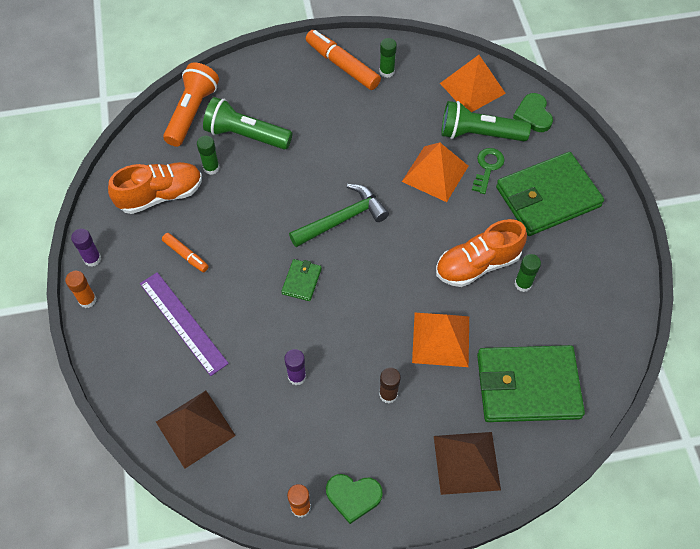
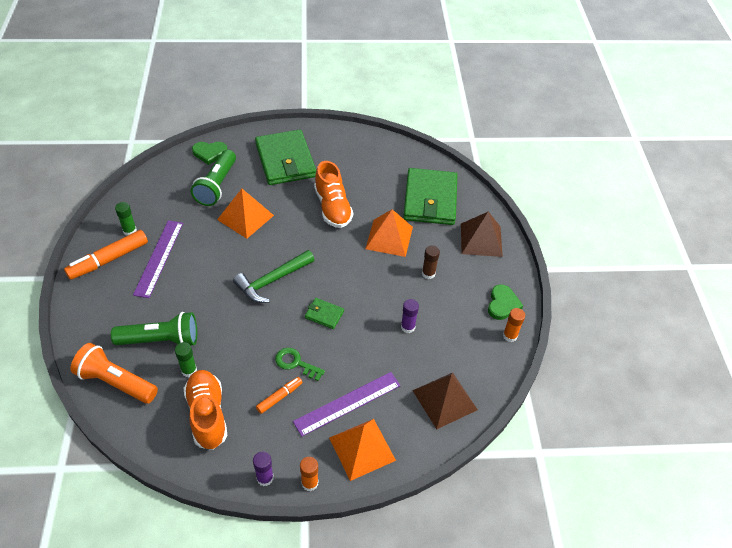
camera: 85 degrees left, 10 degrees down
green flashlight [203,97,292,149] -> green flashlight turned 120 degrees counterclockwise [111,312,197,345]
green hammer [289,184,389,247] -> green hammer turned 105 degrees counterclockwise [233,250,315,303]
orange pyramid [440,55,506,112] -> orange pyramid moved to [329,419,396,481]
green key [472,148,505,194] -> green key moved to [275,348,325,381]
green glue stick [515,254,541,292] -> none
none -> purple ruler [133,220,183,298]

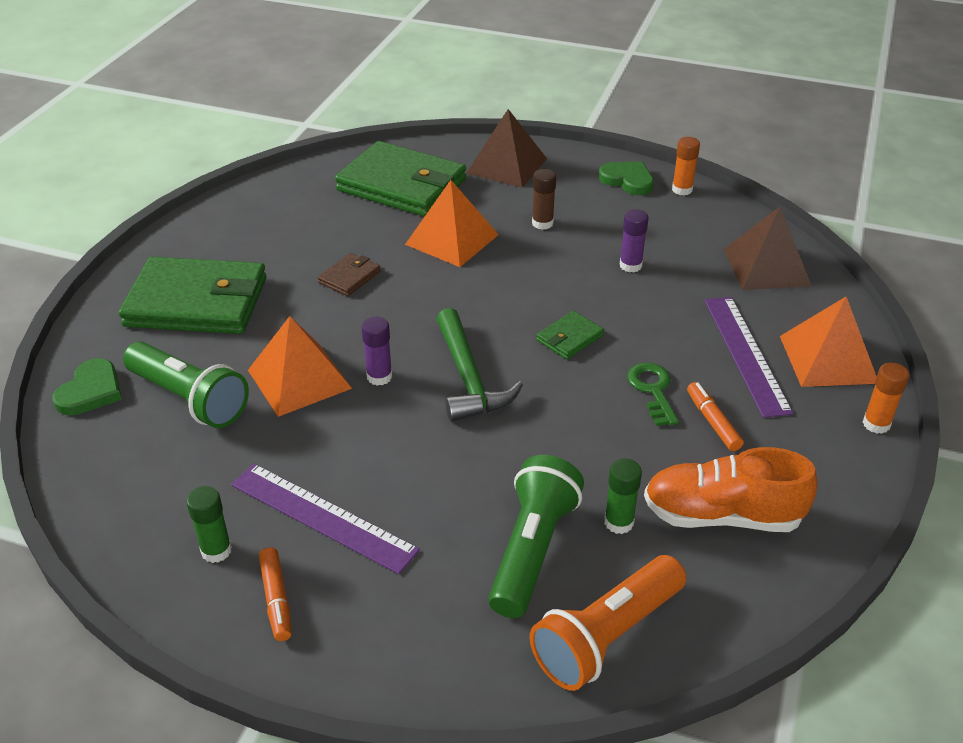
camera: 65 degrees left, 10 degrees down
orange marker [64,230,148,280] -> orange marker [259,547,292,641], size x0.56
purple glue stick [253,451,273,486] -> purple glue stick moved to [361,317,392,386]
green key [275,348,325,381] -> green key turned 120 degrees clockwise [627,363,679,426]
orange shoe [314,161,353,228] -> brown wallet [318,253,381,296]

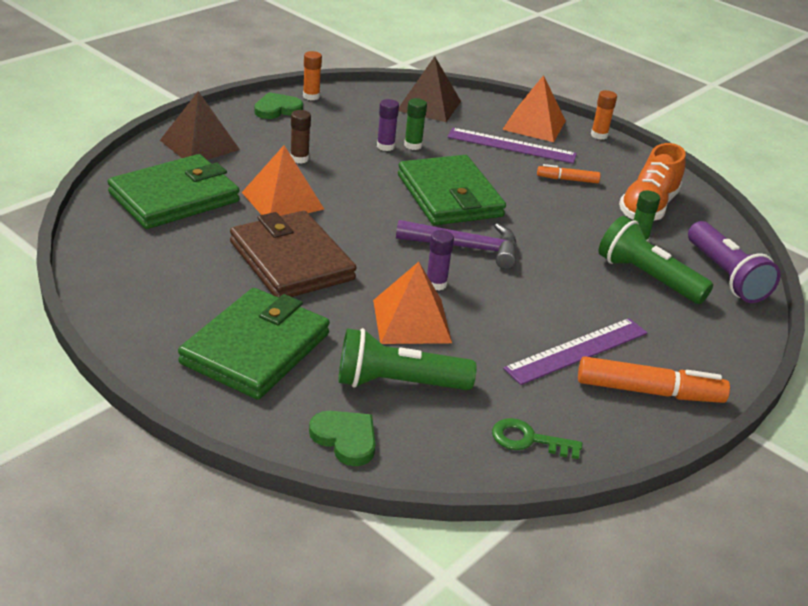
camera: 70 degrees left, 5 degrees down
green flashlight [123,342,249,428] -> green flashlight turned 150 degrees counterclockwise [338,328,477,390]
green glue stick [186,486,232,563] -> green glue stick moved to [404,98,427,150]
orange marker [259,547,292,641] -> orange marker [578,356,730,403], size x1.80
brown wallet [318,253,381,296] -> brown wallet [230,211,357,298], size x2.30
green hammer [436,308,523,422] -> purple hammer [396,220,517,269]
orange flashlight [530,555,686,691] -> purple flashlight [688,221,781,303]
green wallet [536,311,604,359] -> green wallet [398,155,506,225], size x2.30
green key [627,363,679,426] -> green key moved to [492,418,582,459]

